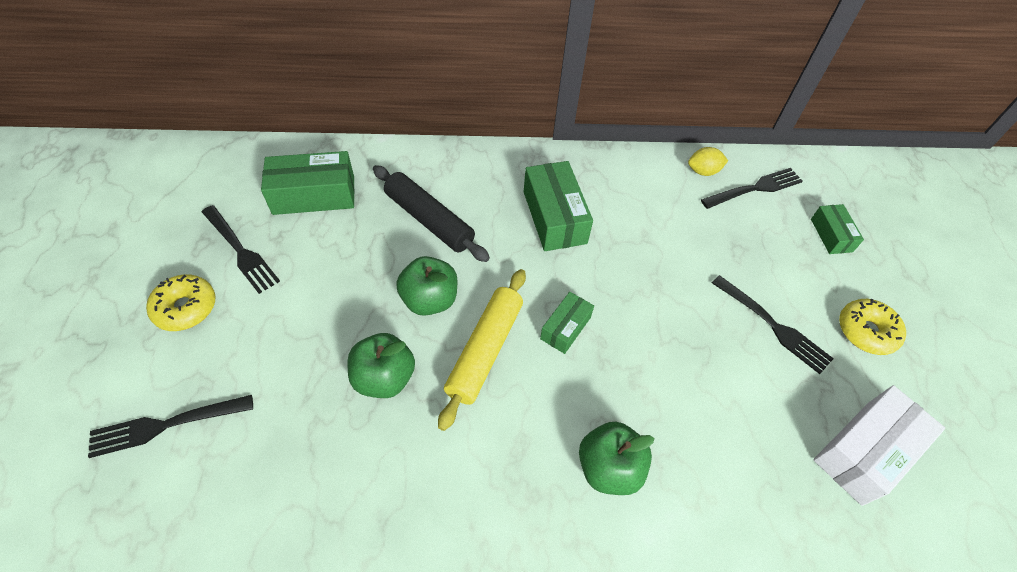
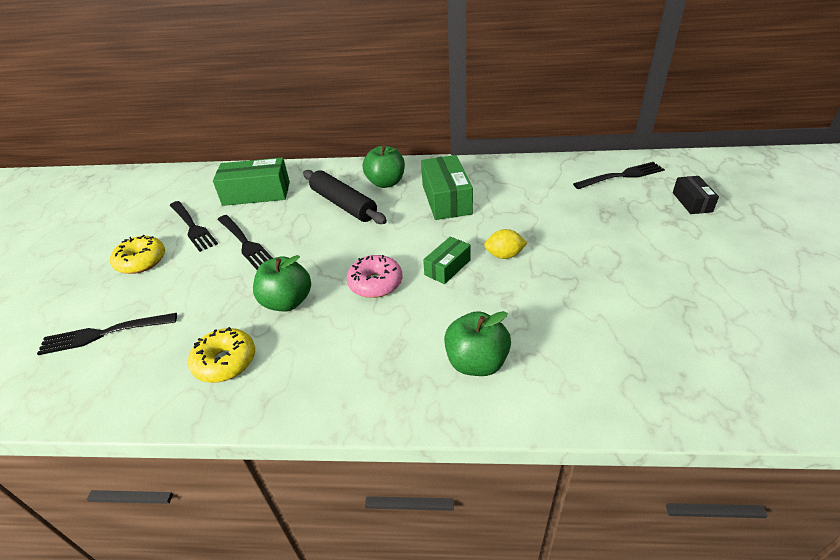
camera: 10 degrees right, 15 degrees down
green apple [396,256,457,316] -> green apple moved to [363,145,405,188]
yellow rolling pin [438,269,526,431] -> pink donut [346,255,402,298]
yellow lemon [688,147,728,176] -> yellow lemon moved to [484,229,528,259]
black fork [712,275,834,374] -> black fork moved to [217,215,273,270]
green box [811,204,864,254] -> black box [673,176,719,214]
white box [813,385,945,506] -> none
yellow donut [839,299,906,355] -> yellow donut moved to [188,327,255,383]

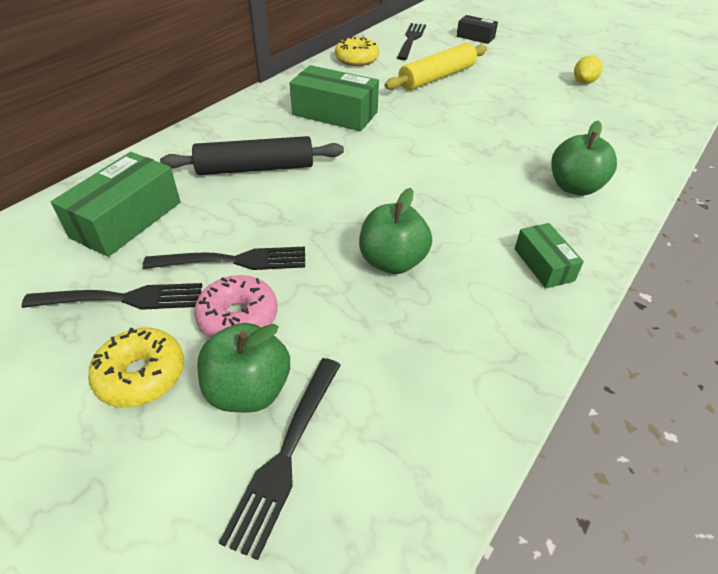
camera: 60 degrees left, 5 degrees up
yellow donut [188,327,255,383] -> yellow donut moved to [335,36,379,66]
pink donut [346,255,402,298] -> pink donut moved to [194,275,278,337]
green apple [363,145,405,188] -> green apple moved to [197,323,290,412]
green box [423,237,471,284] -> green box moved to [515,223,584,288]
yellow lemon [484,229,528,259] -> yellow lemon moved to [574,55,603,84]
none -> yellow rolling pin [385,43,487,91]

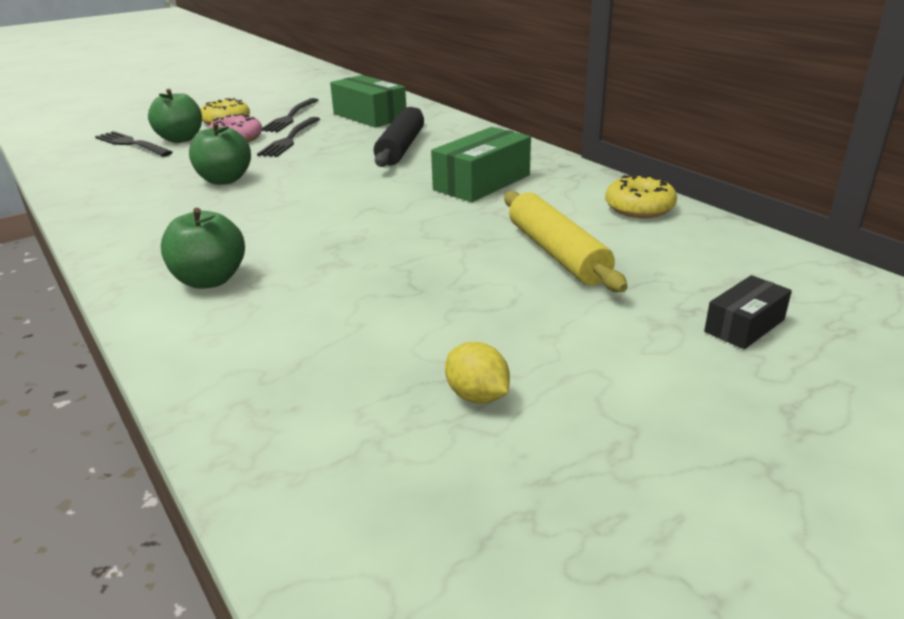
camera: 110 degrees right, 15 degrees down
black fork [397,23,426,60] -> none
green box [515,223,584,288] -> none

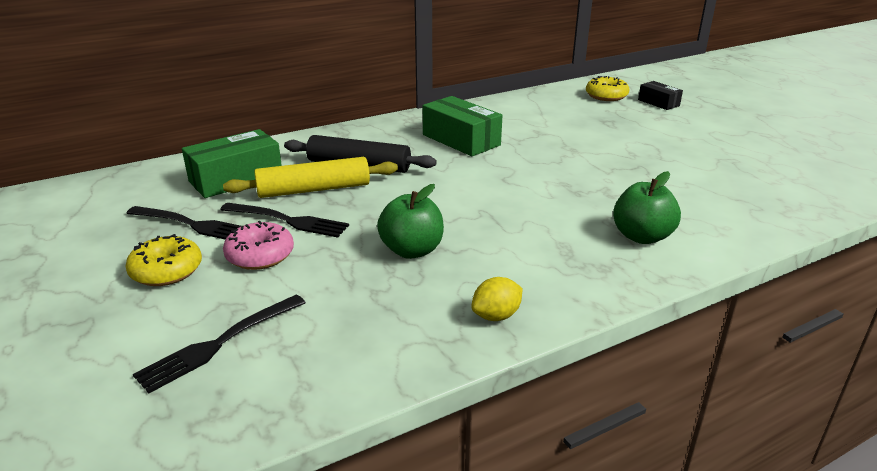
camera: 85 degrees left, 0 degrees up
green apple [148,89,202,143] -> none
yellow lemon [445,342,510,404] -> yellow lemon moved to [471,277,523,321]
yellow rolling pin [504,191,628,292] -> yellow rolling pin moved to [223,157,398,198]
yellow donut [605,174,677,218] -> yellow donut moved to [586,76,630,101]

